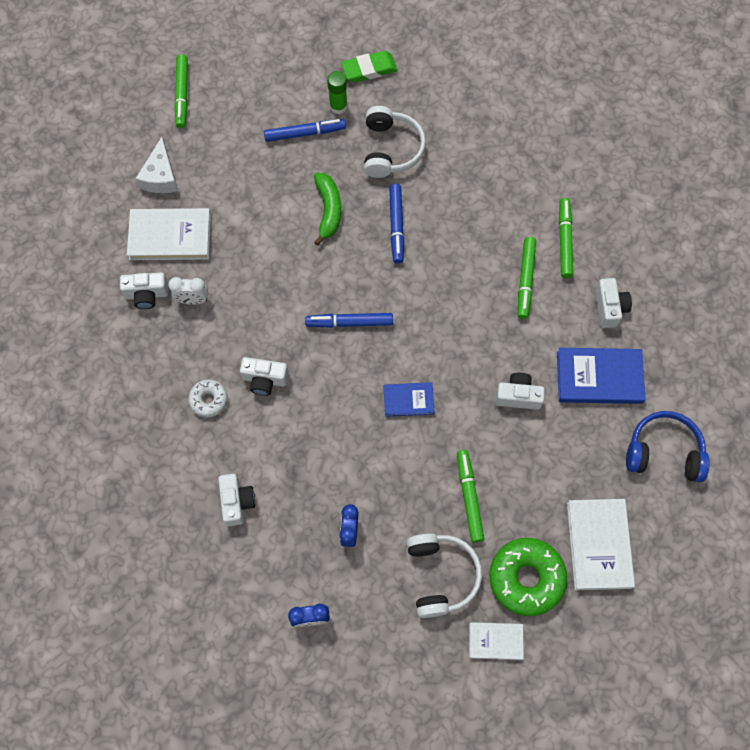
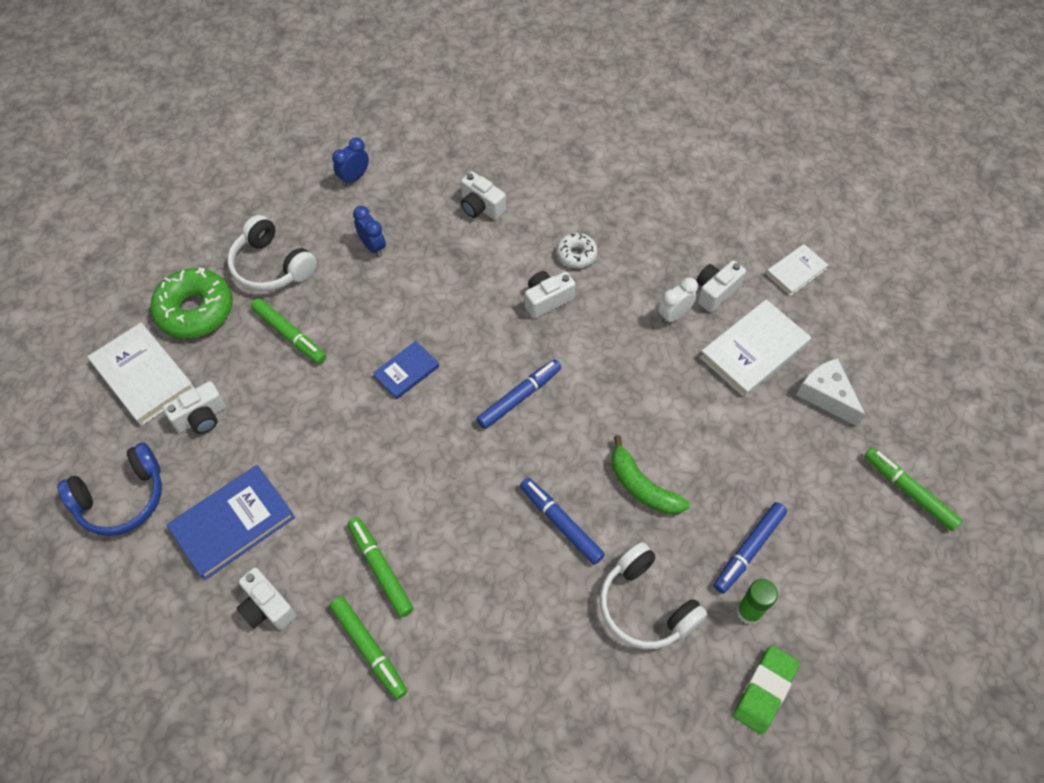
camera: 140 degrees right, 10 degrees down
white book [469,622,524,660] -> white book moved to [766,244,828,296]
white camera [495,373,545,410] -> white camera moved to [163,381,226,434]

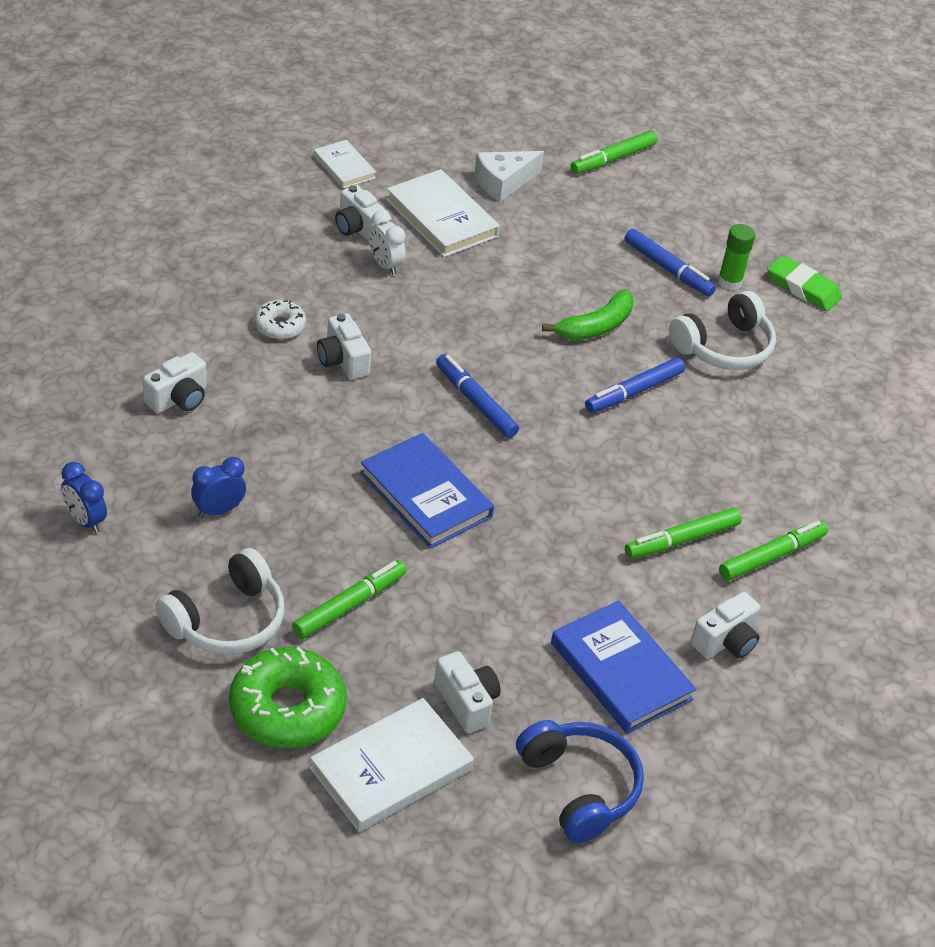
camera: 90 degrees left, 15 degrees down
blue book [373,341,439,400] -> blue book [360,433,494,549], size x1.71

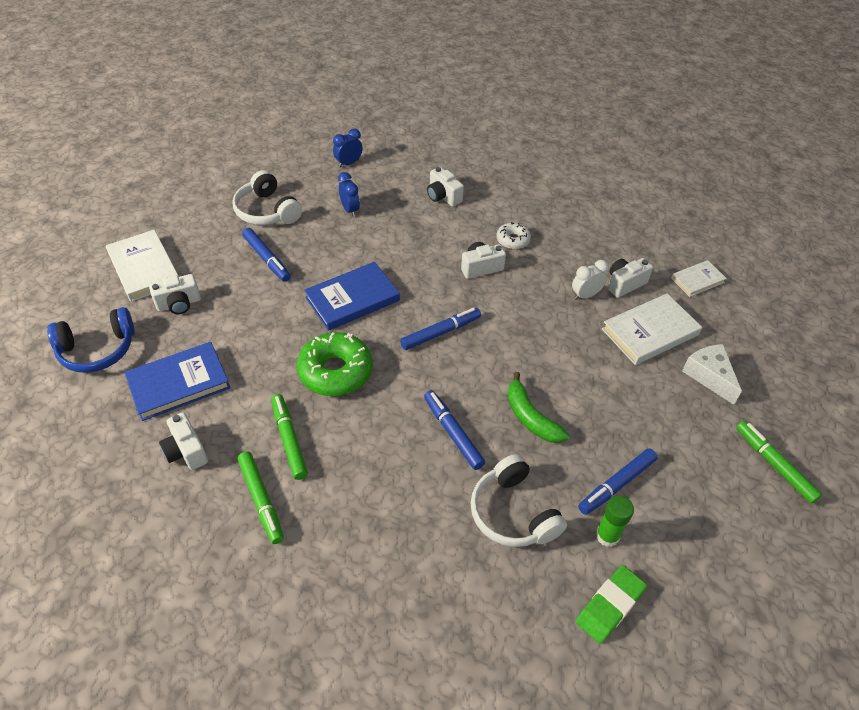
camera: 100 degrees right, 5 degrees up
green donut [229,647,347,748] -> green donut moved to [297,332,373,396]
green marker [292,560,406,639] -> blue marker [242,228,291,282]

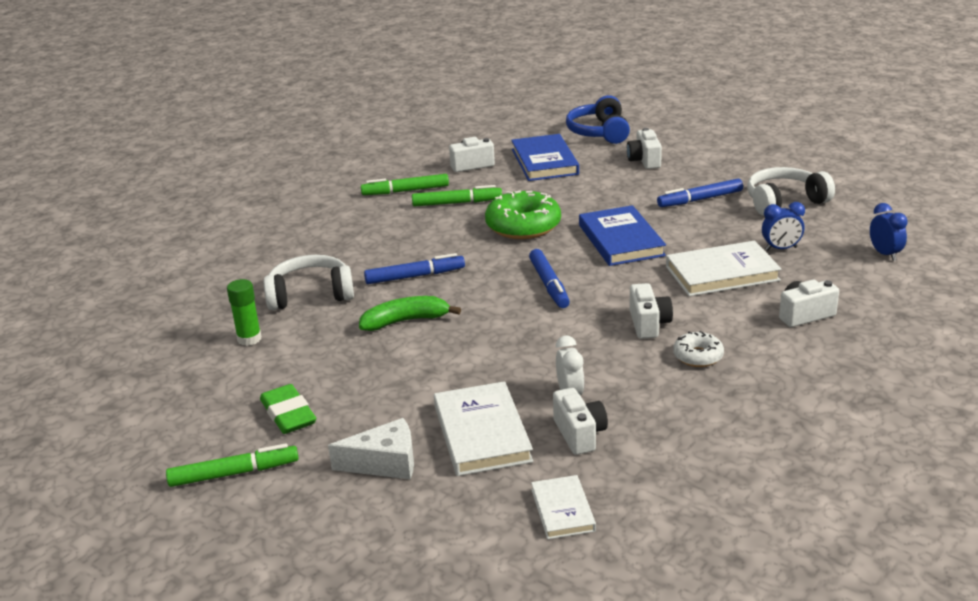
camera: 110 degrees right, 20 degrees down
white book [106,230,179,302] -> white book moved to [666,241,782,296]
green eraser [576,565,647,644] -> green eraser moved to [260,384,316,434]
blue marker [578,448,657,515] -> none

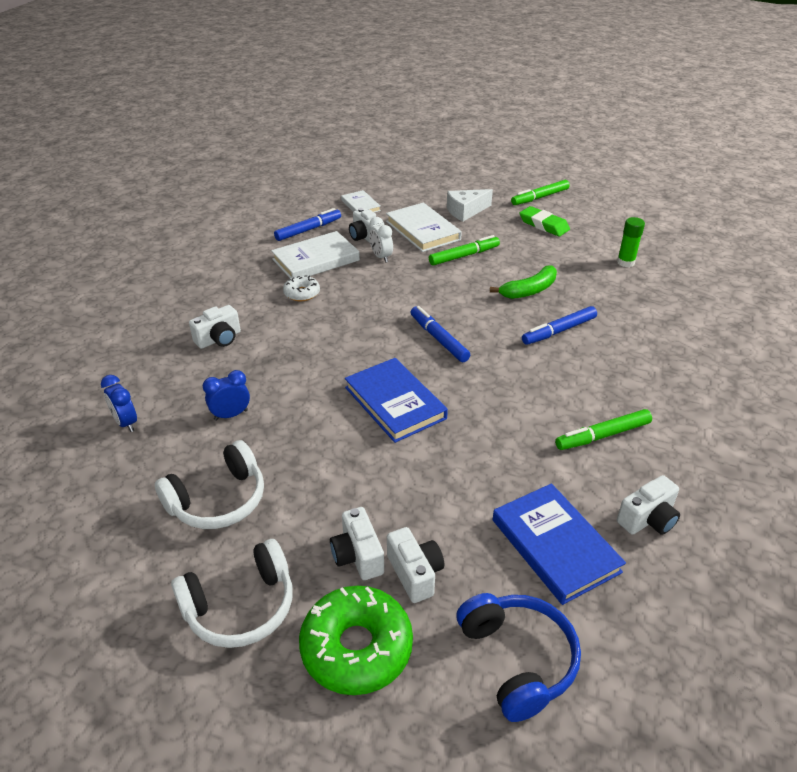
camera: 160 degrees right, 10 degrees up
white headphones [264,255,354,310] -> white headphones moved to [171,539,292,648]
green marker [361,174,449,195] -> green marker moved to [429,235,500,266]
green donut [485,190,561,239] -> green donut moved to [299,586,413,695]
white camera [629,283,673,339] -> white camera moved to [330,507,384,580]
blue marker [657,179,743,207] -> blue marker moved to [274,208,341,241]
white book [666,241,782,296] -> white book moved to [271,231,360,278]

